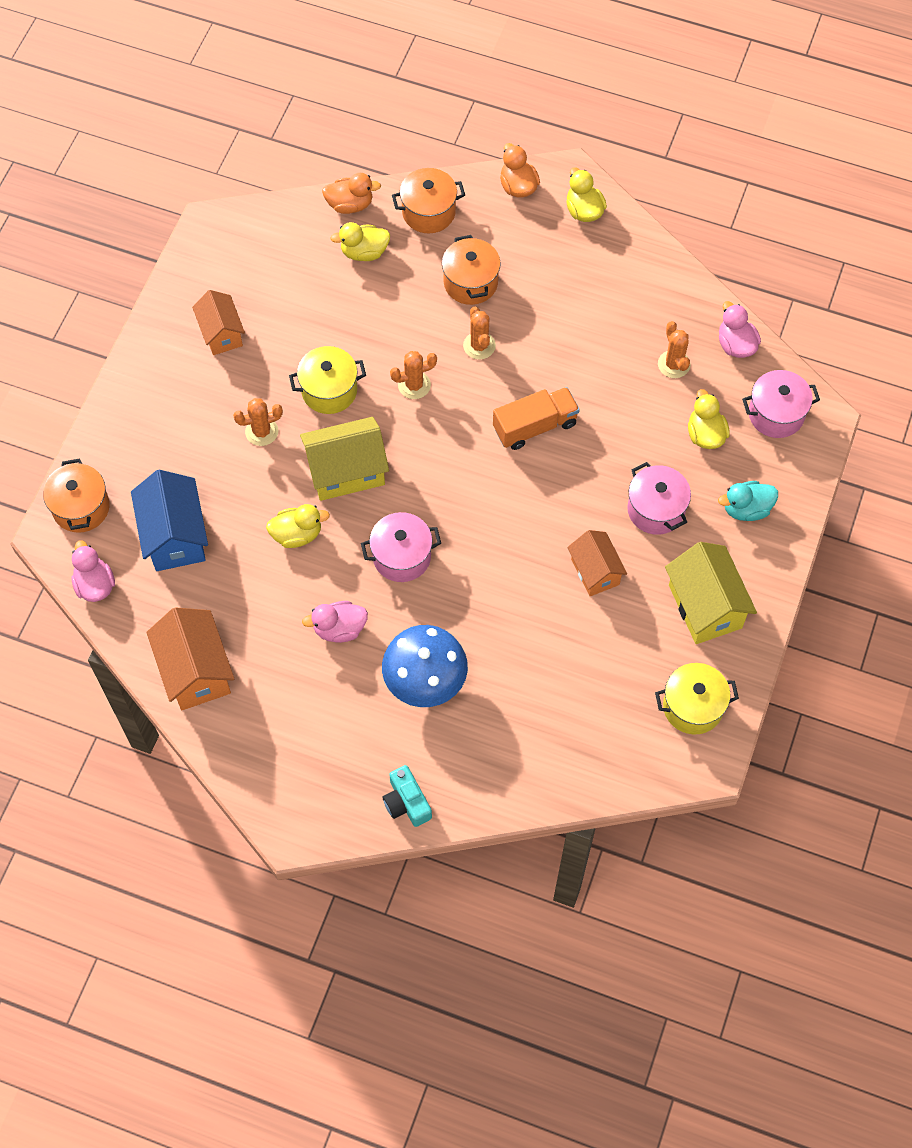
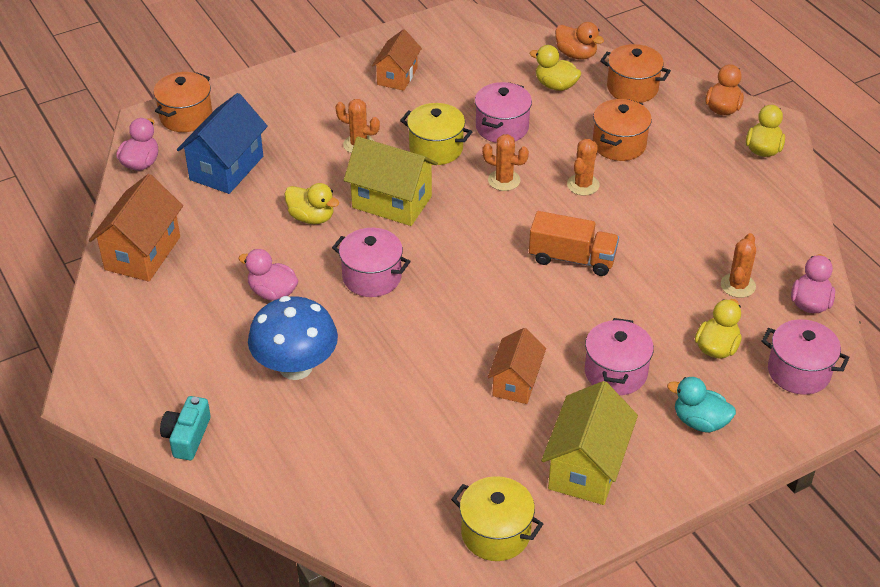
camera: 40 degrees right, 20 degrees down
none -> pink pot [475,82,532,143]

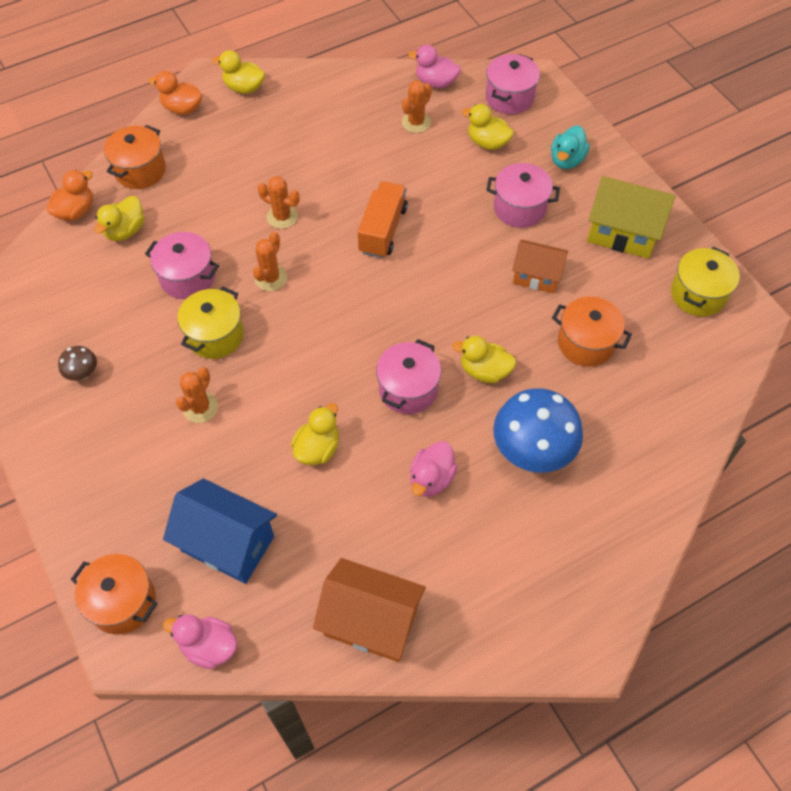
camera: 90 degrees left, 15 degrees up
turquoise camera [160,396,211,460] -> none
yellow house [344,137,438,226] -> none
orange house [372,29,422,91] -> brown mushroom [58,346,97,381]
orange pot [593,99,652,161] -> orange pot moved to [552,296,632,367]
orange cactus [721,233,756,298] -> orange cactus turned 75 degrees counterclockwise [402,80,432,133]
none -> yellow duck [452,336,516,383]

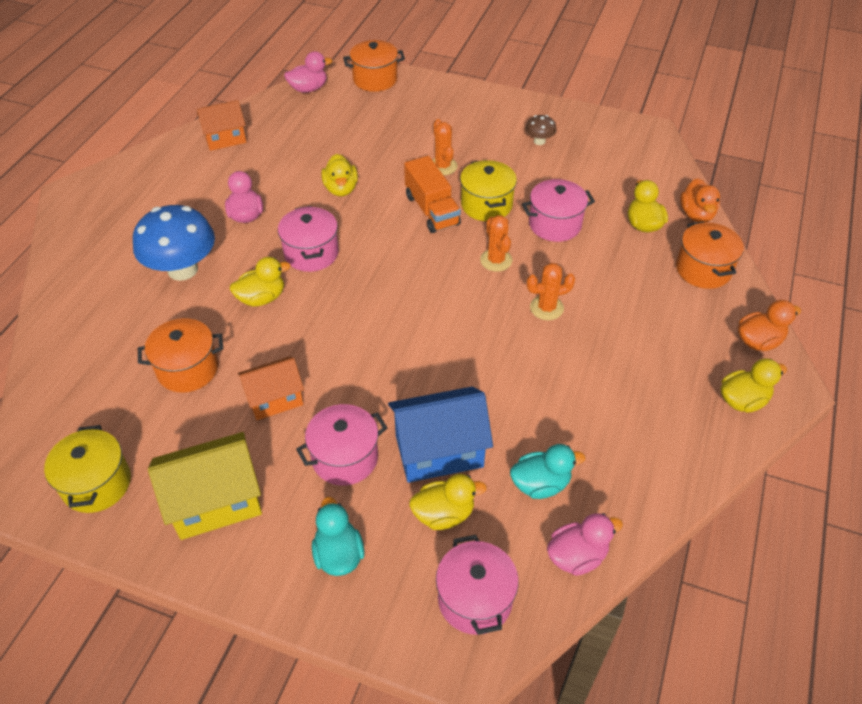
camera: 140 degrees right, 10 degrees down
blue house [163,478,277,584] -> blue house moved to [388,386,493,483]
orange house [313,558,426,662] -> orange house [197,100,246,151], size x0.65
orange truck [358,181,408,258] -> orange truck moved to [404,156,461,233]
orange cactus [402,80,432,133] -> turquoise duck [510,444,585,499]

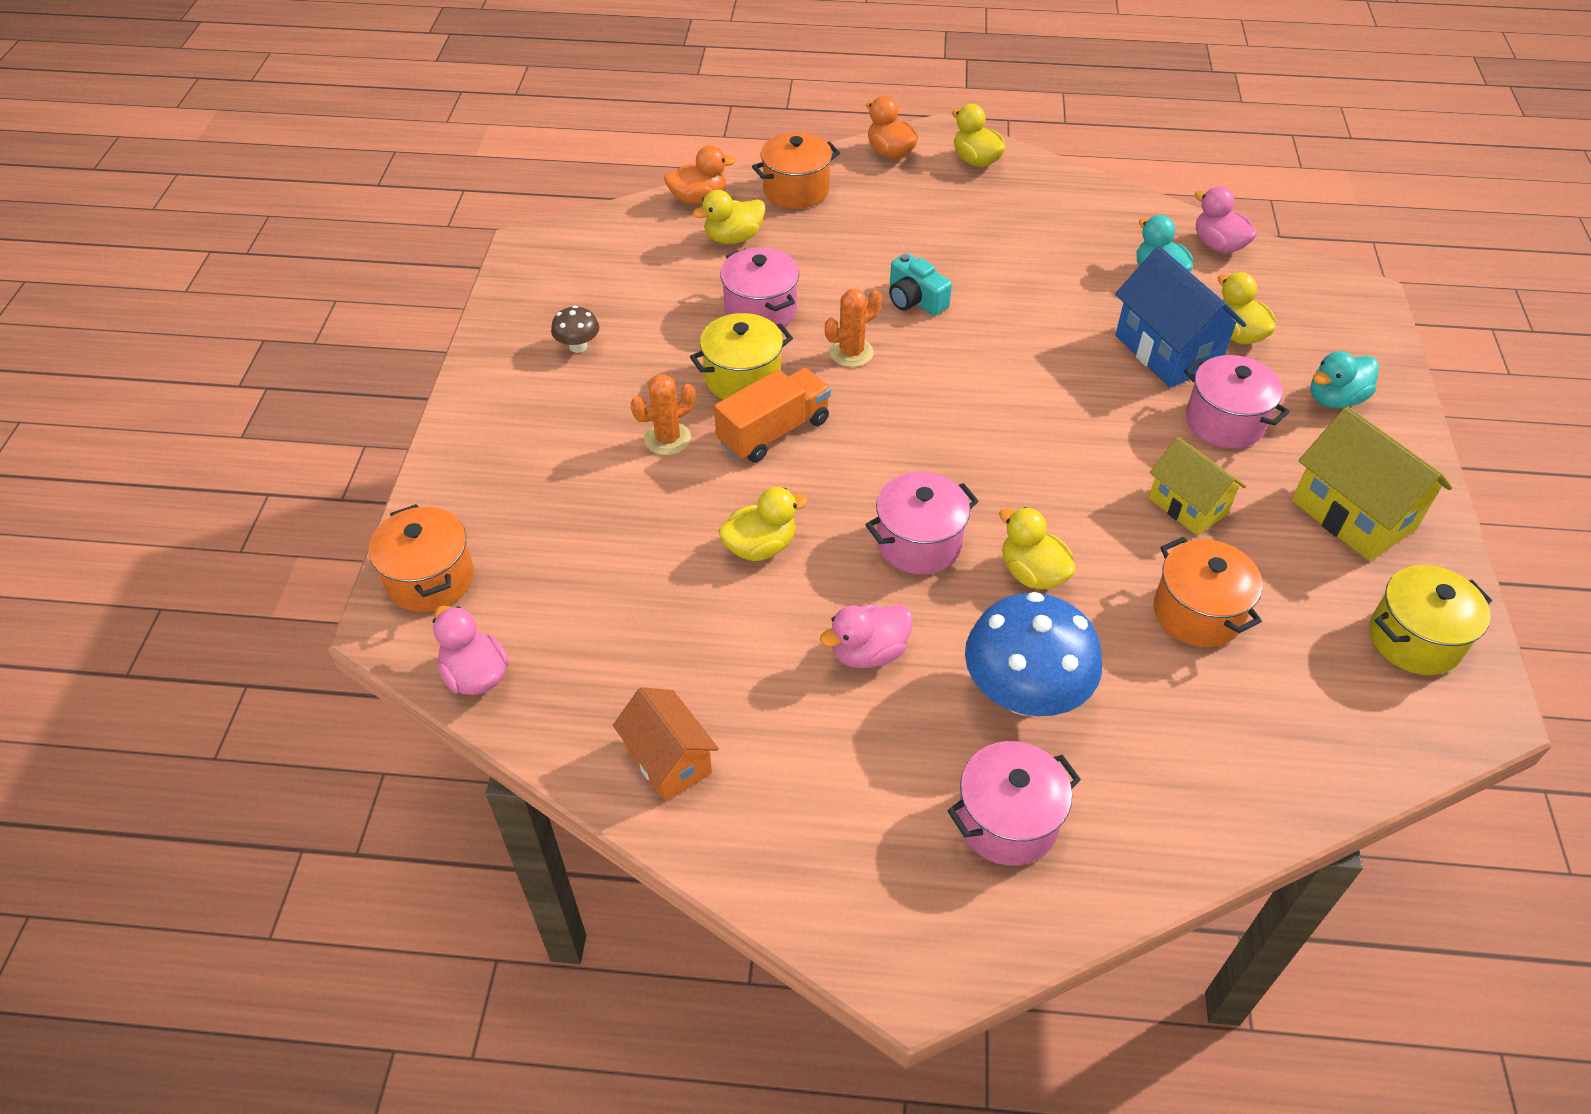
camera: 105 degrees left, 0 degrees up
orange house [238,356,304,420] -> yellow house [1149,437,1246,536]
pink pot [436,535,519,635] -> pink pot moved to [947,741,1081,866]
orange cactus [527,263,575,320] -> turquoise camera [889,253,952,316]

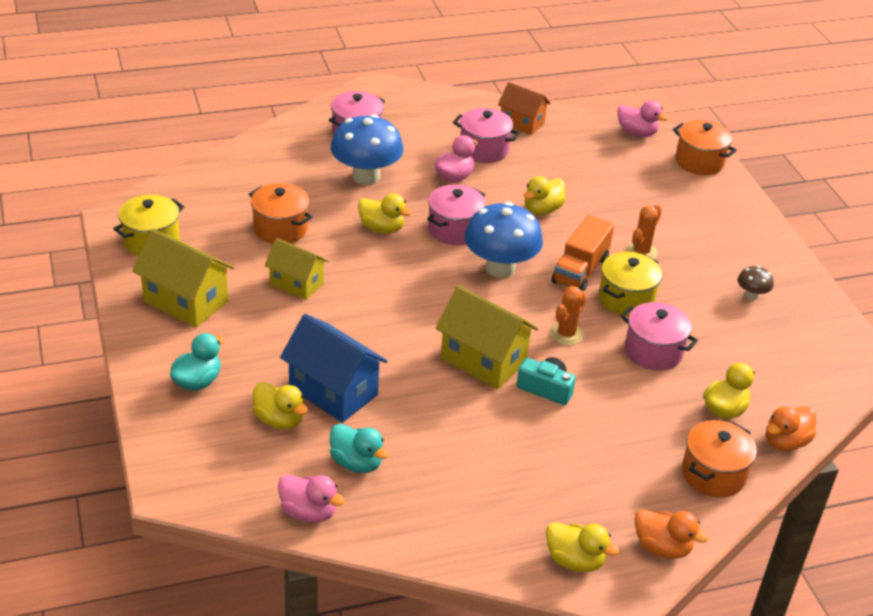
camera: 155 degrees right, 10 degrees down
pink pot [1184,355,1290,449] -> pink pot moved to [453,108,520,163]
none -> yellow house [435,285,538,389]
none -> blue mushroom [465,202,543,278]

